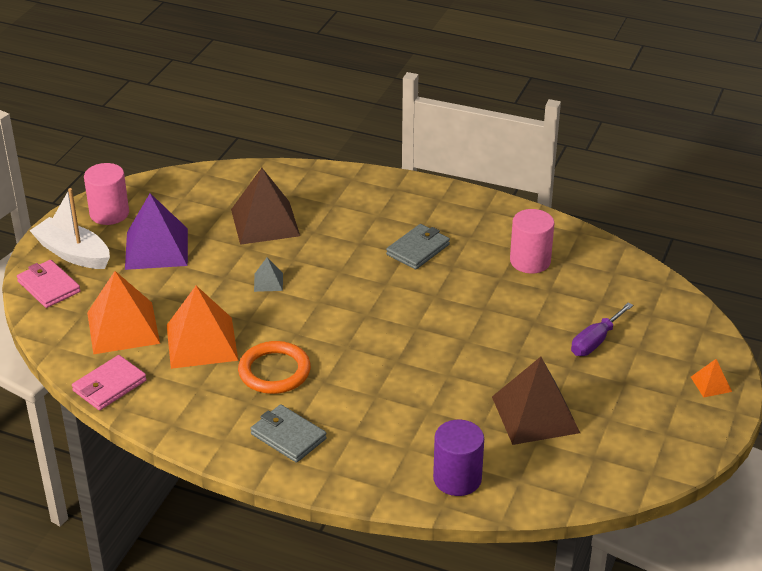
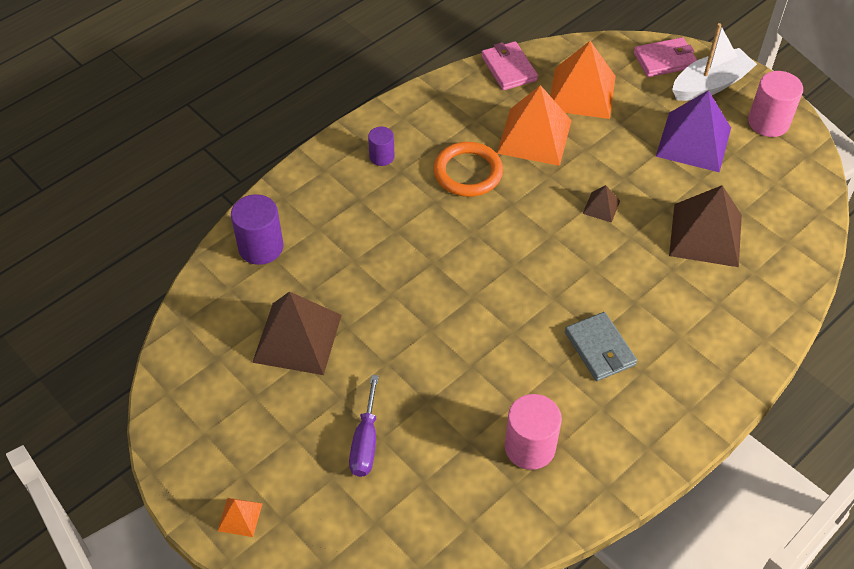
camera: 115 degrees right, 15 degrees up
grey wallet [250,404,327,463] -> purple cylinder [368,127,395,166]
grey pyramid [254,258,283,292] -> brown pyramid [583,185,620,223]
purple screwdriver [571,302,633,356] -> purple screwdriver turned 150 degrees counterclockwise [349,375,379,477]

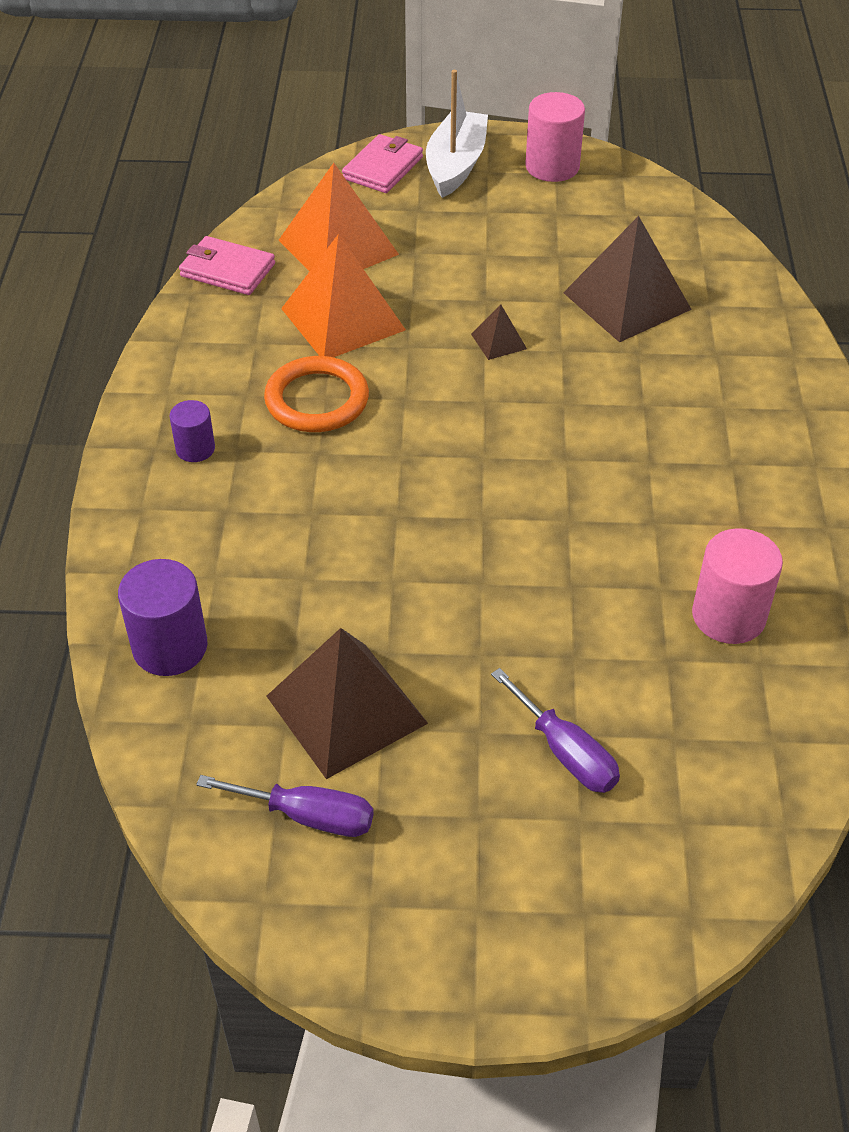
camera: 45 degrees left, 5 degrees down
orange pyramid [218,498,263,537] -> none
grey wallet [565,312,637,381] -> none
purple pyramid [656,90,731,173] -> none
none -> purple screwdriver [196,775,374,837]

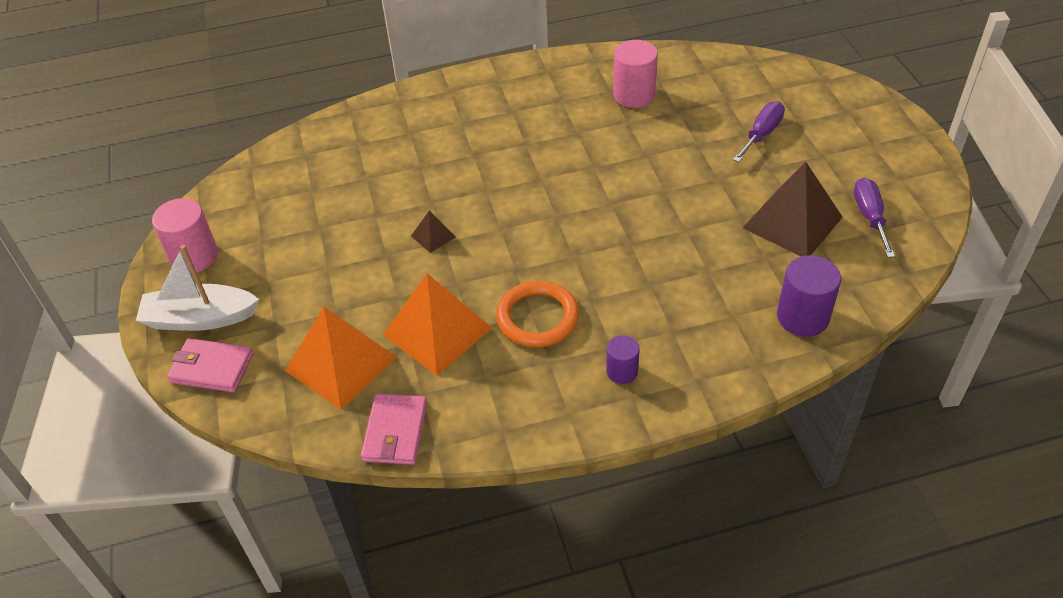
camera: 105 degrees left, 0 degrees up
brown pyramid [563,216,692,342] -> none

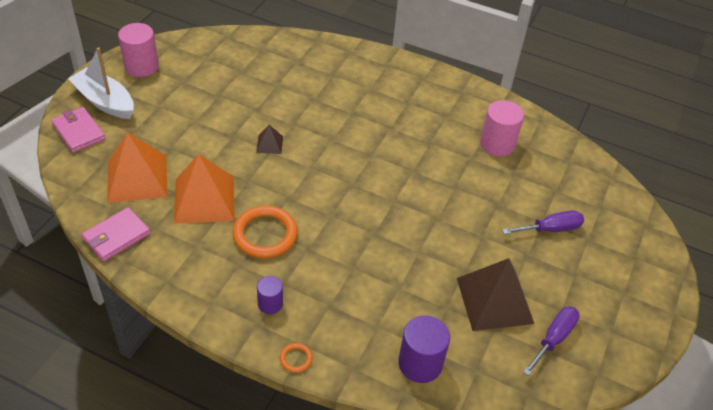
camera: 35 degrees right, 0 degrees up
none -> orange ring [280,343,313,373]

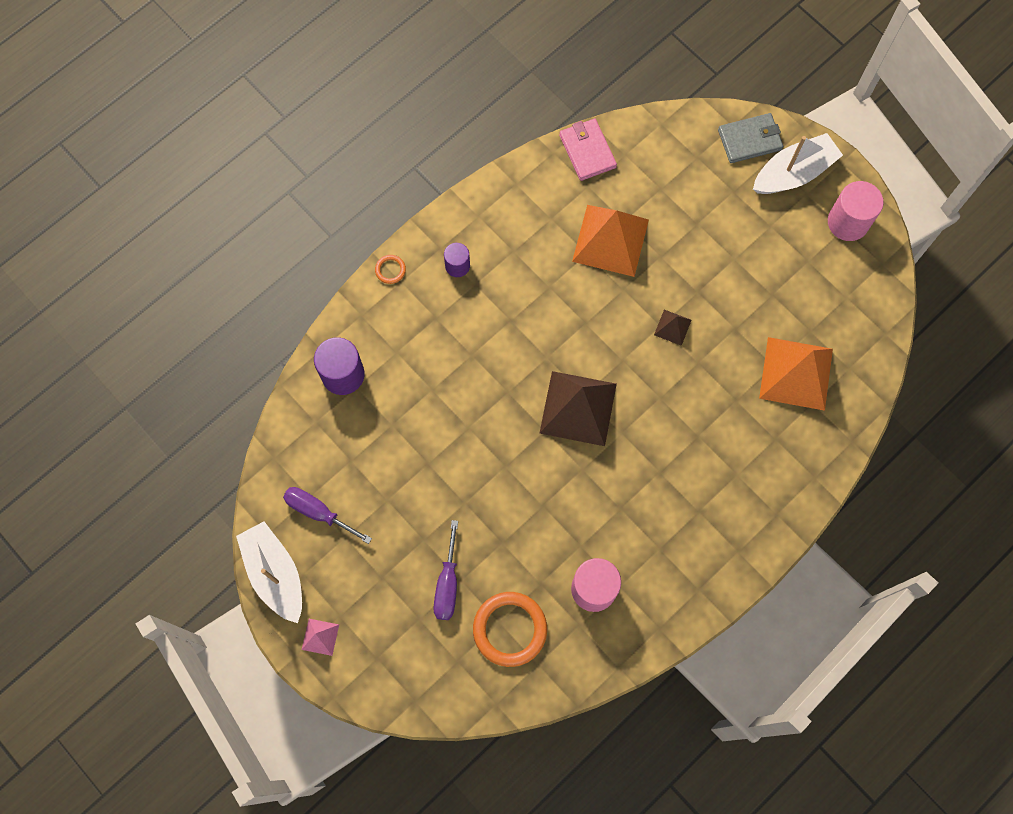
camera: 115 degrees right, 25 degrees up
pink wallet [51,107,105,153] -> grey wallet [718,113,783,163]
orange pyramid [107,132,168,203] -> orange pyramid moved to [759,337,833,411]
orange ring [233,205,298,258] -> orange ring moved to [473,592,547,667]
brown pyramid [457,258,534,331] -> brown pyramid moved to [540,371,617,446]
purple screwdriver [523,306,580,376] -> purple screwdriver turned 150 degrees clockwise [283,487,372,544]
none -> white boat [236,521,302,623]
none -> pink pyramid [302,619,339,656]

